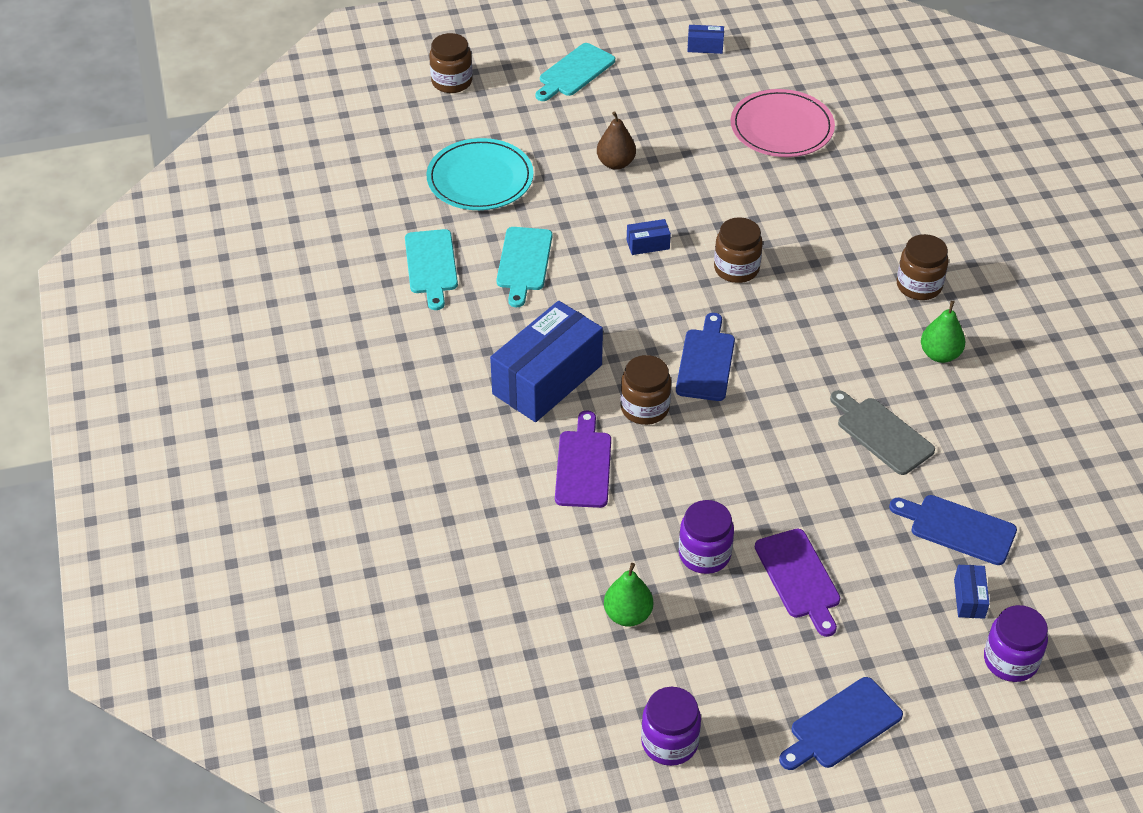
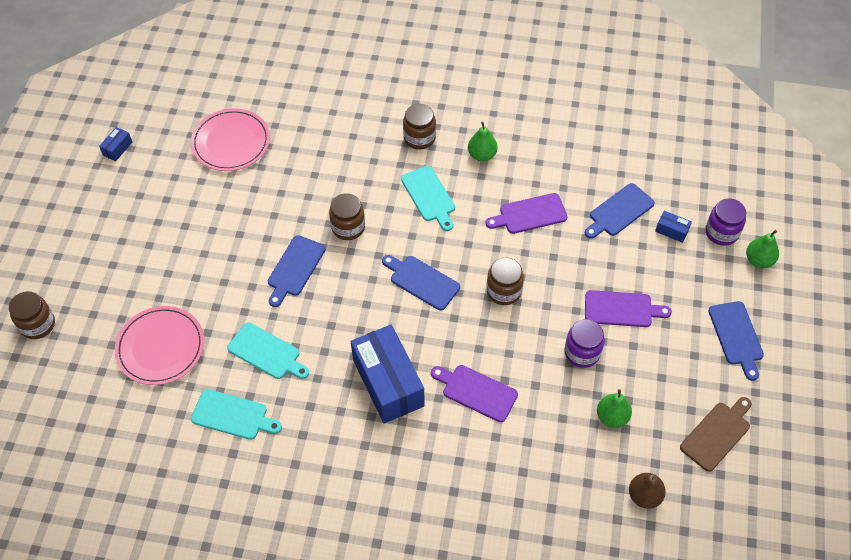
camera: 65 degrees left, 10 degrees up
turquoise plate [427,138,534,210] -> pink plate [115,306,204,385]
turquoise cutting board [535,43,615,101] -> turquoise cutting board moved to [401,166,455,231]
brown pear [597,111,636,170] -> brown pear moved to [629,473,666,509]
brown jar [620,355,671,425] -> brown jar moved to [487,257,524,305]
blue box [627,219,671,255] -> blue cutting board [268,235,326,307]
purple jar [641,687,701,766] -> brown cutting board [680,397,752,472]
grey cutting board [830,390,935,475] -> purple cutting board [485,193,568,234]
none -> green pear [746,230,779,268]

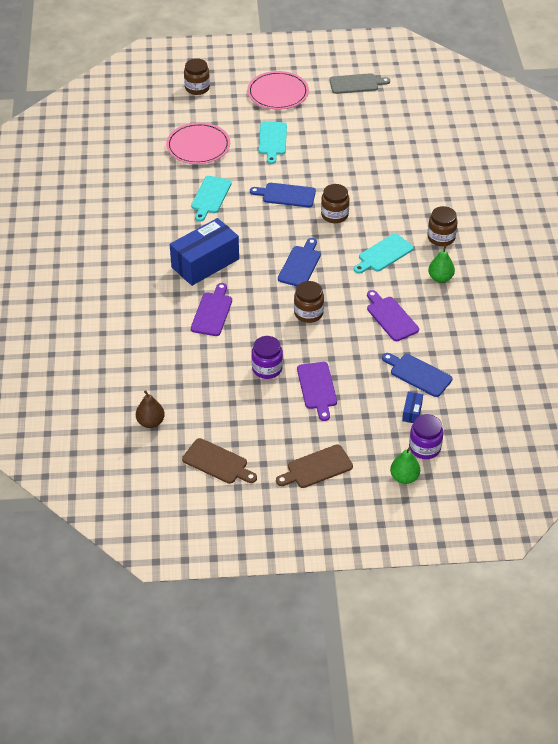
camera: 75 degrees right, 10 degrees down
blue box [99,127,132,161] -> grey cutting board [329,73,390,94]
pink plate [191,108,270,171] -> pink plate moved to [247,71,309,110]
turquoise cutting board [191,389,282,440] -> turquoise cutting board moved to [259,122,287,164]
green pear [597,389,632,428] -> none
blue cutting board [708,301,764,381] -> brown cutting board [276,444,353,488]

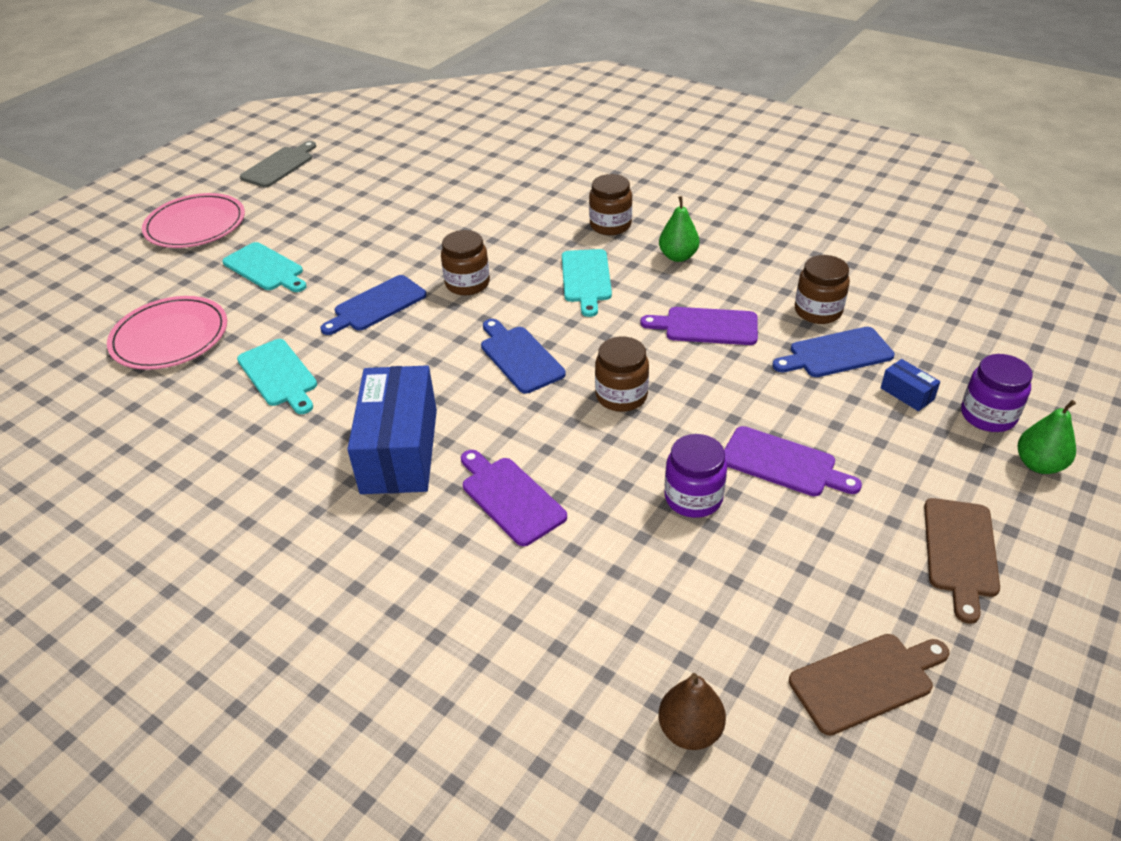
camera: 50 degrees left, 5 degrees down
brown jar [184,58,210,95] -> brown jar moved to [795,255,850,324]

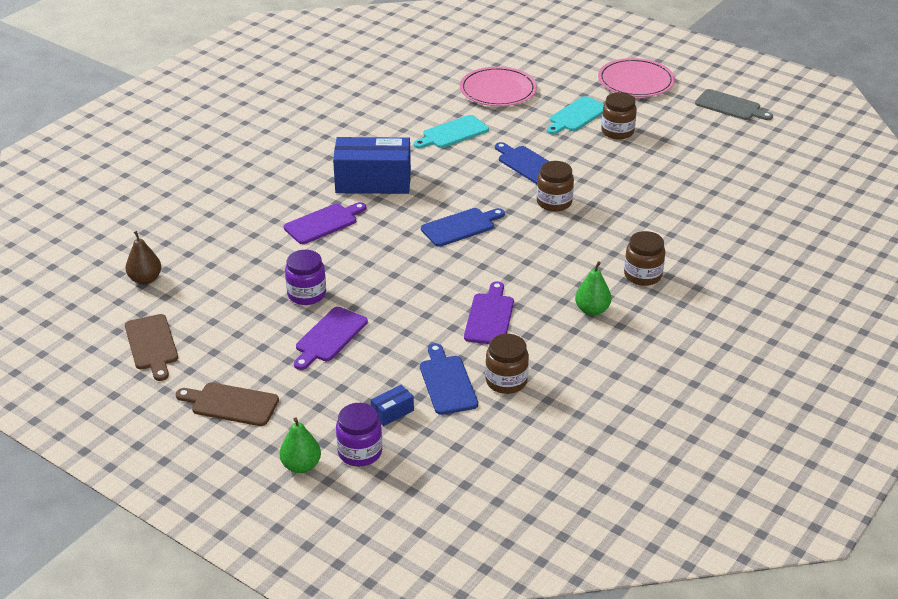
camera: 90 degrees right, 5 degrees down
turquoise cutting board [562,249,612,317] -> none
brown jar [595,337,649,412] -> brown jar moved to [601,92,637,139]

